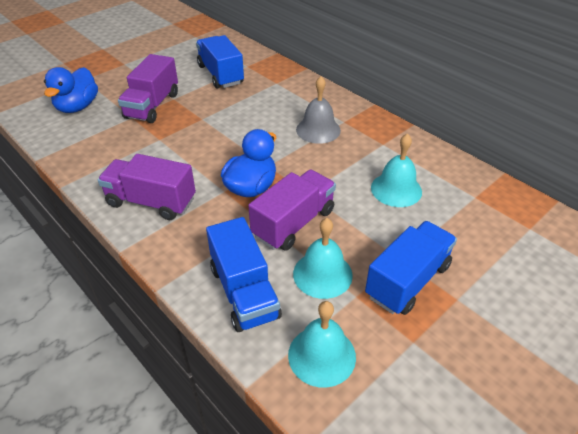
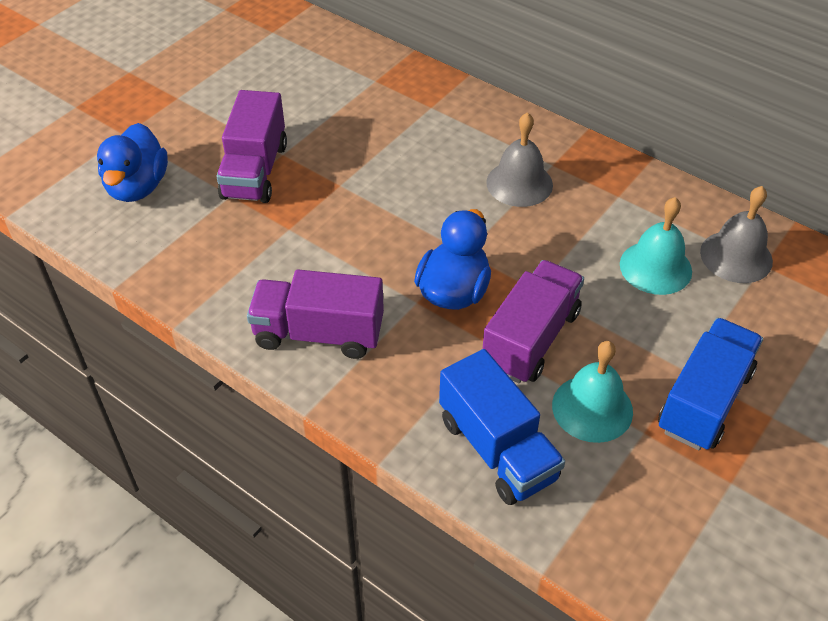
camera: 10 degrees left, 5 degrees up
blue truck [196,35,244,89] -> none
turquoise bell [288,301,356,388] -> none
none -> grey bell [700,186,773,283]

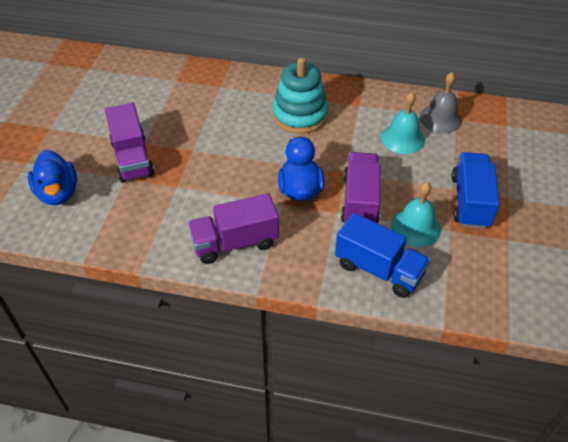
camera: 25 degrees left, 0 degrees up
grey bell [486,112,553,207] -> turquoise stacking toy [273,57,328,134]

